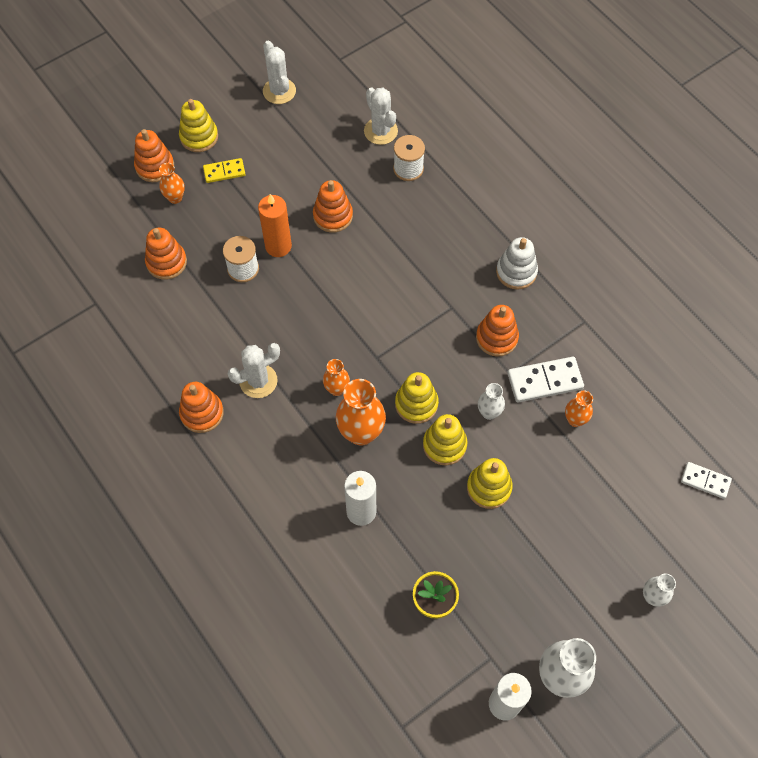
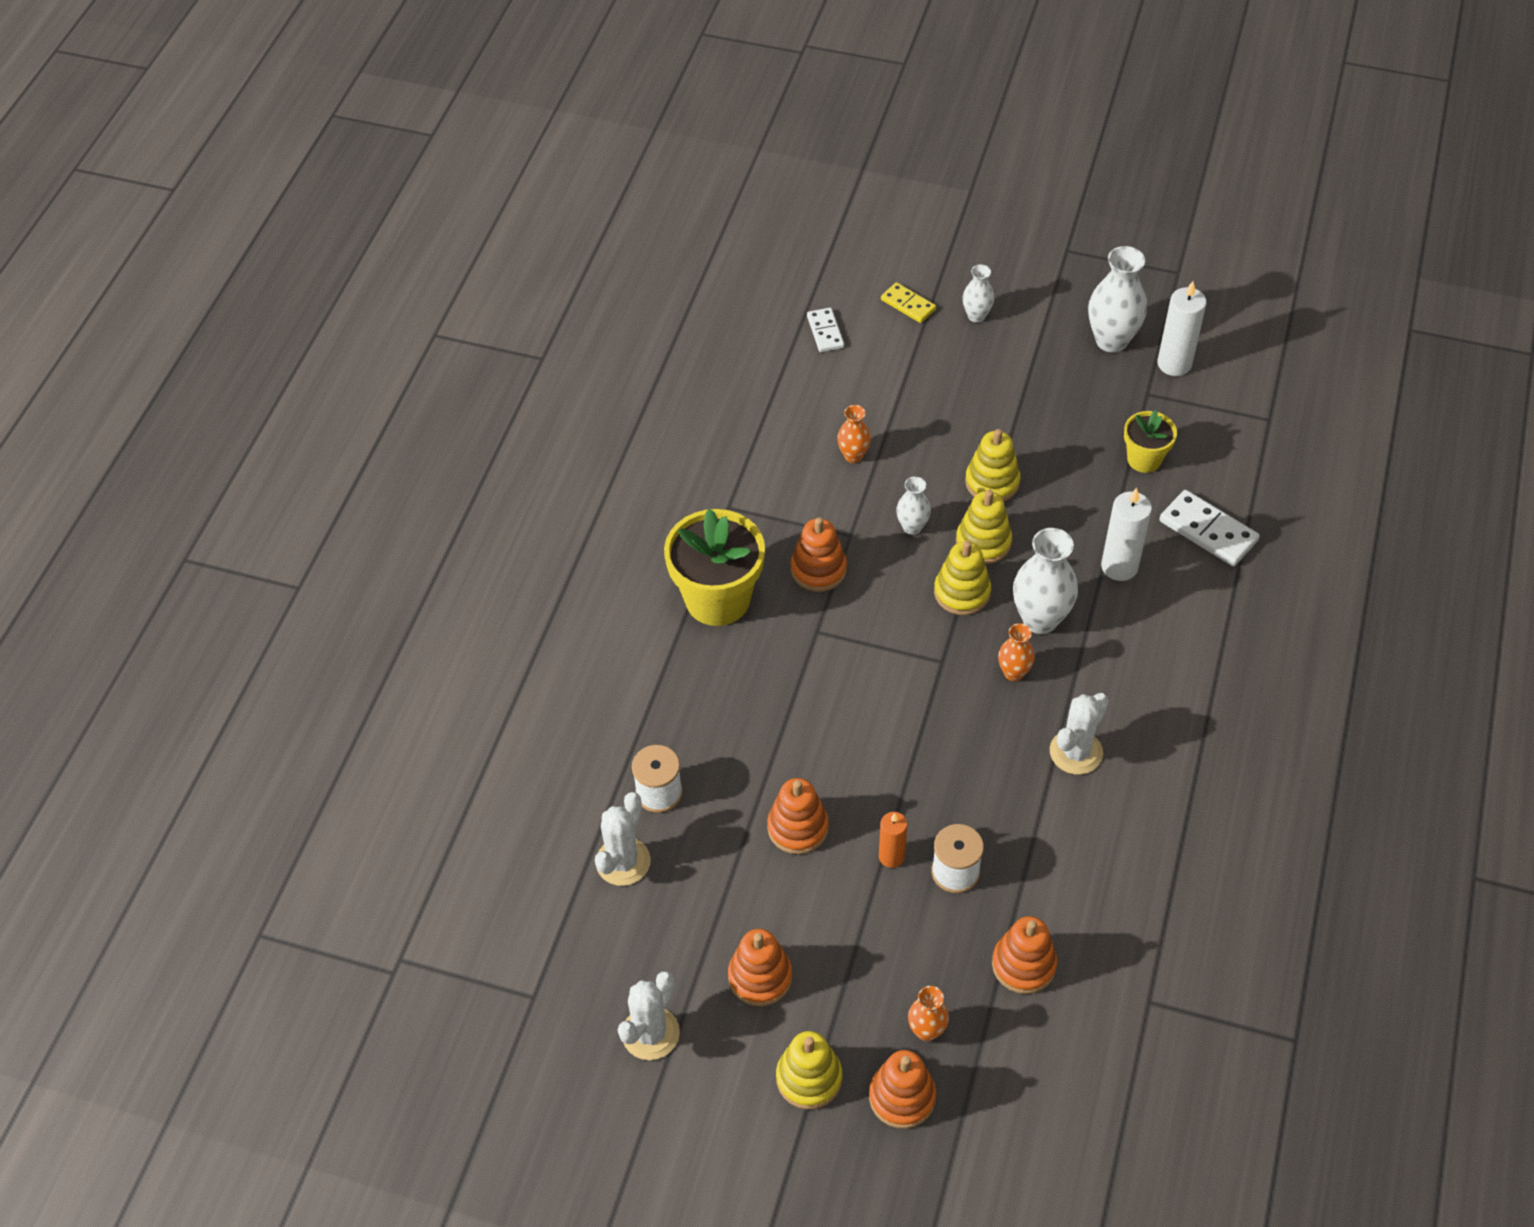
camera: 125 degrees left, 10 degrees down
orange stacking toy [179,382,224,433] -> orange stacking toy moved to [728,929,792,1006]
yellow domino [203,158,245,183] -> yellow domino moved to [881,282,936,323]
white cactus [228,343,280,398] -> white cactus turned 75 degrees counterclockwise [1050,693,1109,775]
orange candle [258,194,292,257] -> orange candle [879,812,907,868], size x0.64
orange vase [336,379,386,446] -> white vase [1013,528,1078,634]
white stacking toy [496,237,538,290] -> yellow flower pot [664,509,765,626]
white domino [508,357,584,403] -> white domino moved to [1159,490,1260,566]

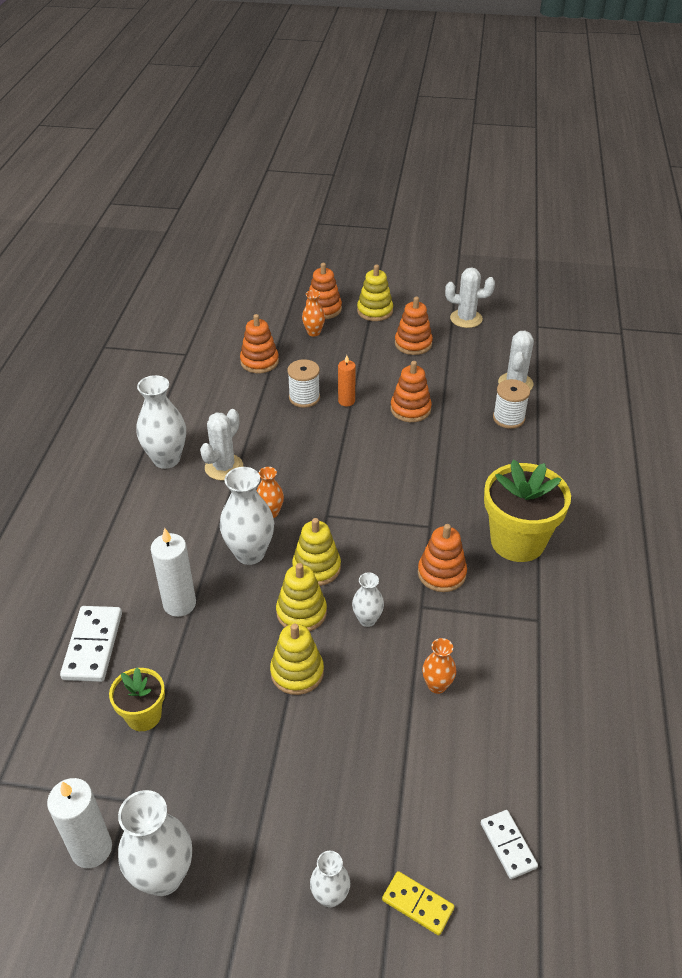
camera: 170 degrees right, 10 degrees down
white cactus [618,971,680,1060] -> white cactus turned 75 degrees clockwise [445,268,495,328]
white domino [1159,490,1260,566] -> white domino turned 60 degrees clockwise [60,606,122,682]
none -> white vase [136,375,186,469]

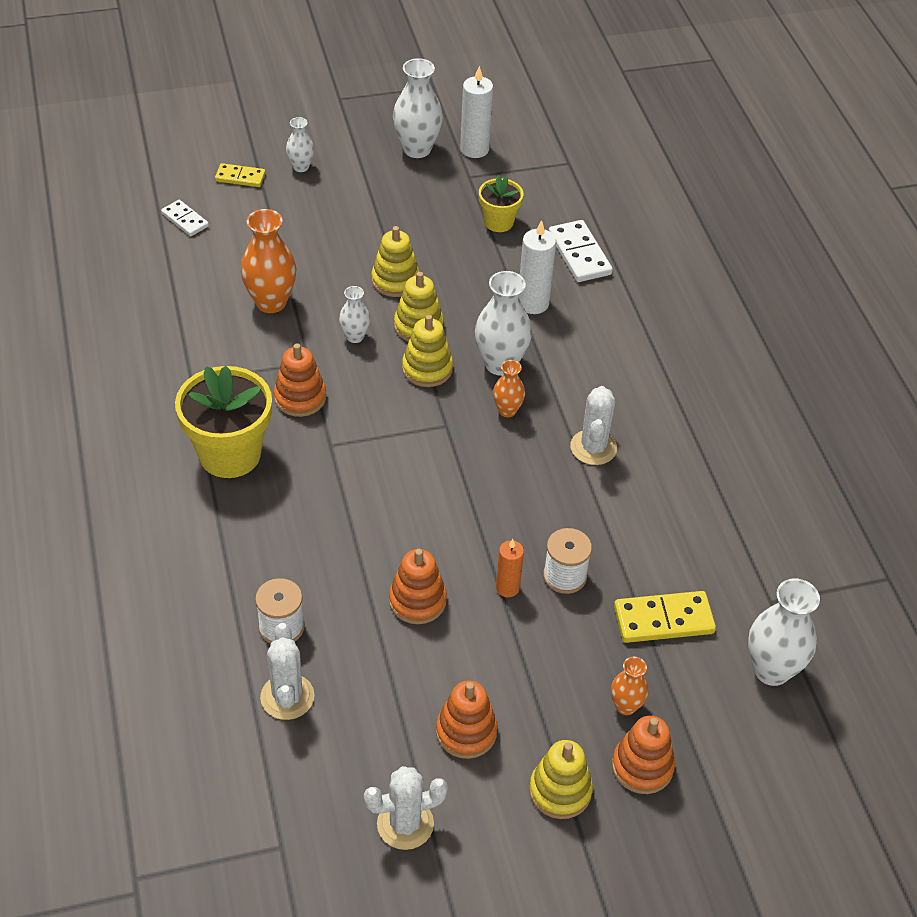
camera: 155 degrees right, 5 degrees up
white vase [136,375,186,469] -> white vase moved to [748,578,820,686]
orange stacking toy [240,314,279,373] -> yellow domino [614,591,716,643]
orange vase [422,638,456,694] -> orange vase [241,209,296,313], size x1.80

